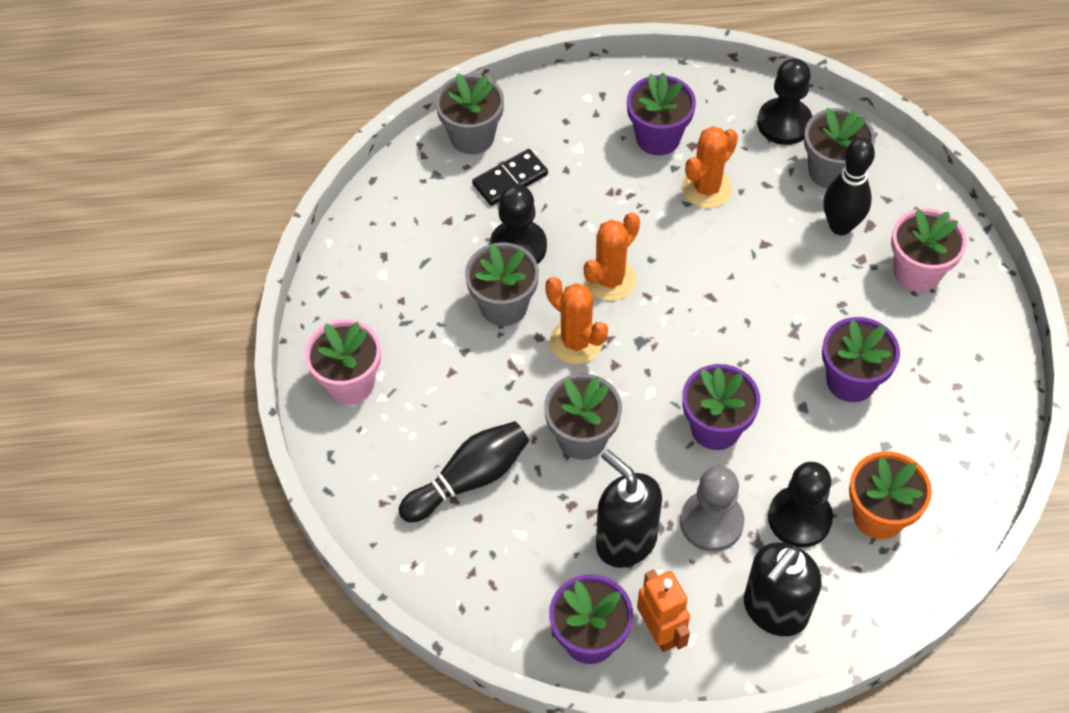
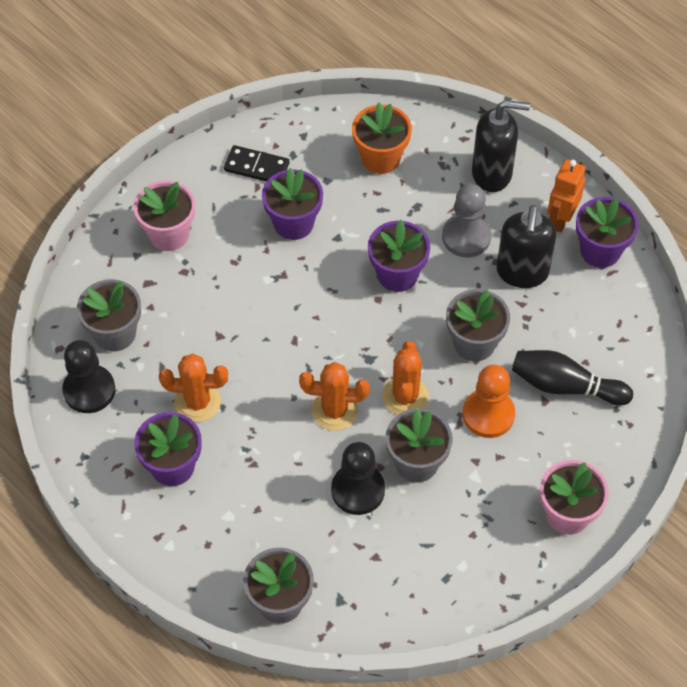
camera: 130 degrees left, 0 degrees up
black domino [472,149,548,206] -> black domino moved to [224,145,289,182]
black pawn [768,462,833,548] -> none
black bowling pin [823,138,875,235] -> none
none -> orange pawn [463,365,515,438]

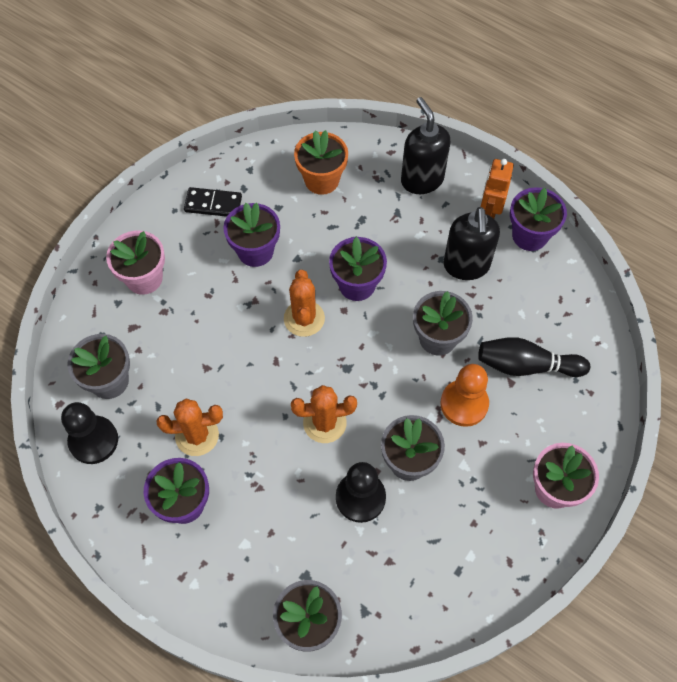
camera: 10 degrees left, 5 degrees up
orange cactus [382,341,429,415] -> orange cactus moved to [284,270,325,337]
grey pawn [442,184,491,258] -> none
black soap dispenser [472,100,530,192] -> black soap dispenser turned 105 degrees counterclockwise [401,97,451,194]

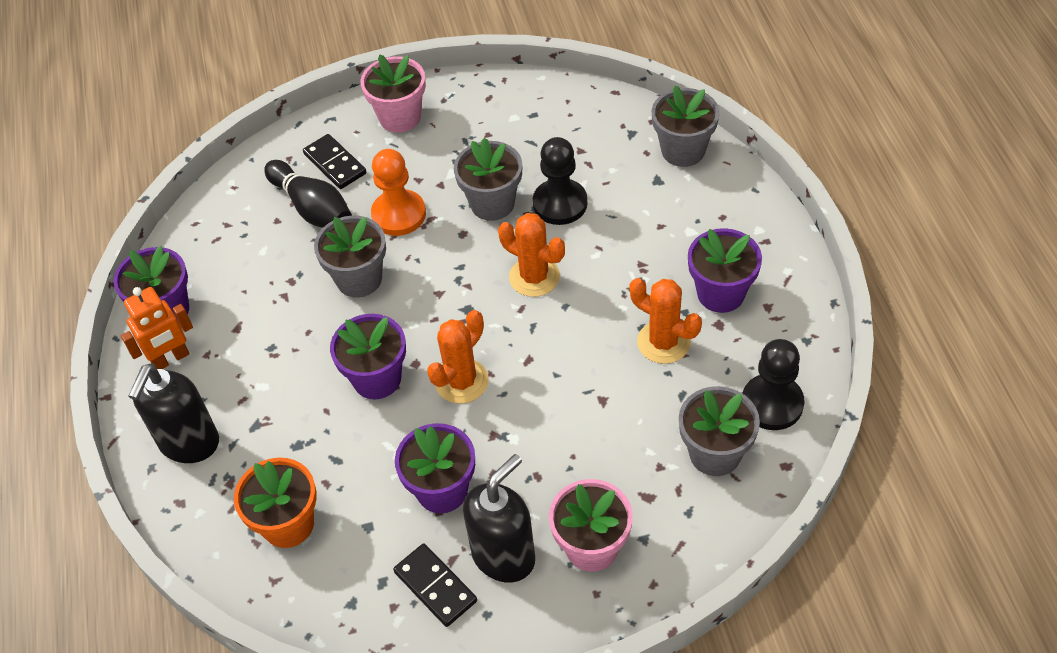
camera: 135 degrees left, 10 degrees down
black soap dispenser [443,207,500,280] -> black soap dispenser moved to [463,454,535,583]
none -> black domino [303,134,366,189]

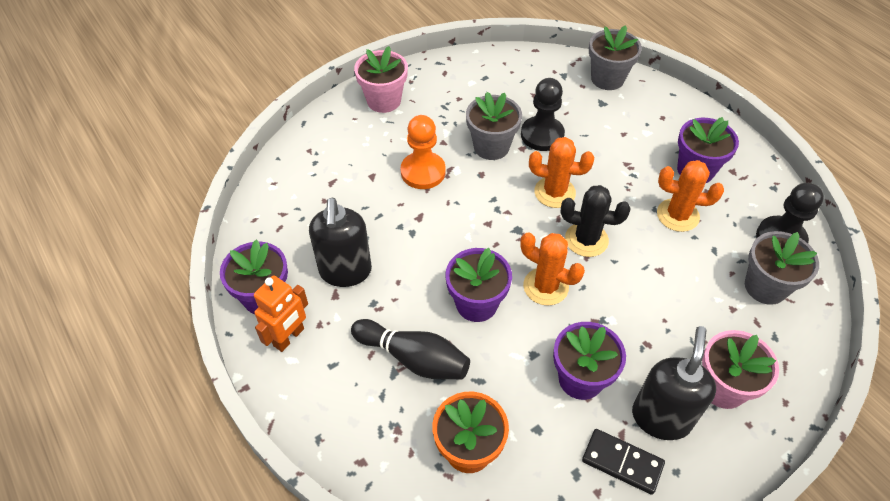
camera: 25 degrees left, 0 degrees up
black soap dispenser [128,363,219,463] -> black soap dispenser moved to [309,198,372,287]
black bowling pin [264,160,352,228] -> black bowling pin moved to [351,319,470,379]
black domino [303,134,366,189] -> none
grey flower pot [314,216,386,298] -> none
orange cactus [427,310,489,404] -> orange cactus turned 75 degrees counterclockwise [520,232,585,306]
none -> black cactus [561,185,631,257]

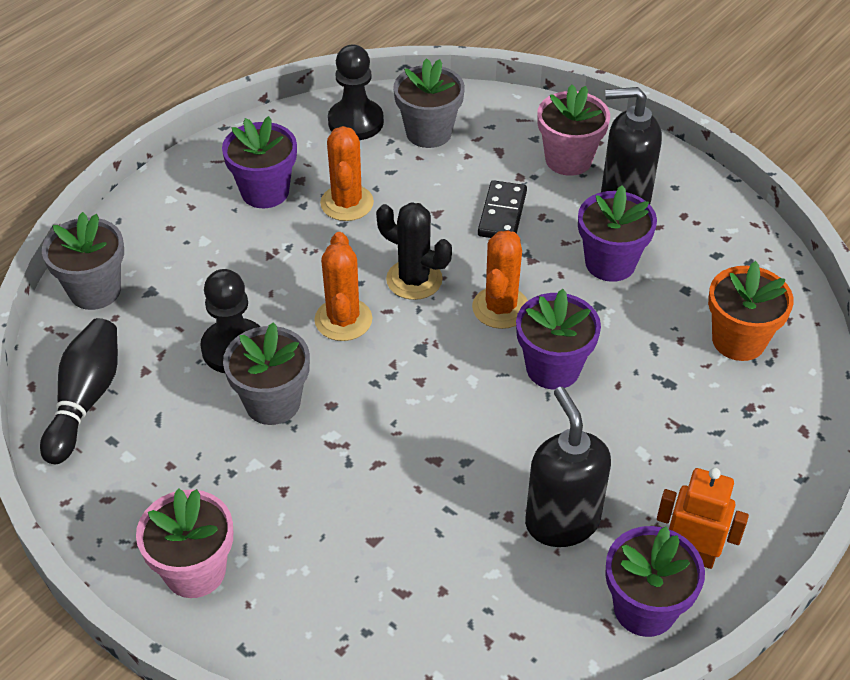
camera: 105 degrees left, 5 degrees down
black soap dispenser [309,198,372,287] -> black soap dispenser turned 90 degrees counterclockwise [525,387,611,547]
black bowling pin [351,319,470,379] -> black bowling pin moved to [40,318,118,464]
orange pawn [401,115,446,189] -> none
black cactus [561,185,631,257] -> black cactus turned 60 degrees counterclockwise [376,202,452,300]
black domino [582,429,665,495] -> black domino moved to [478,180,527,238]

